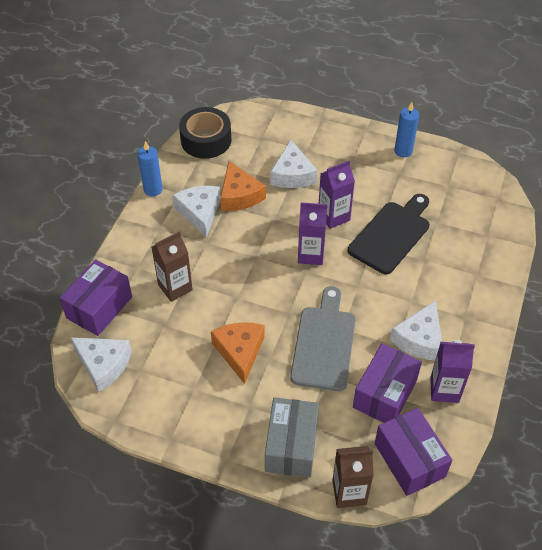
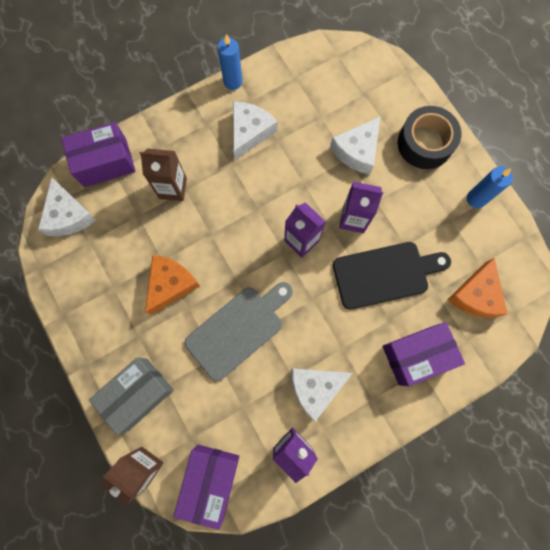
camera: 40 degrees right, 25 degrees up
black tape [179,107,231,159] -> black tape moved to [398,106,461,169]
orange cheese [220,161,266,211] -> orange cheese moved to [447,258,508,318]
purple box [353,343,422,423] -> purple box moved to [382,322,465,386]

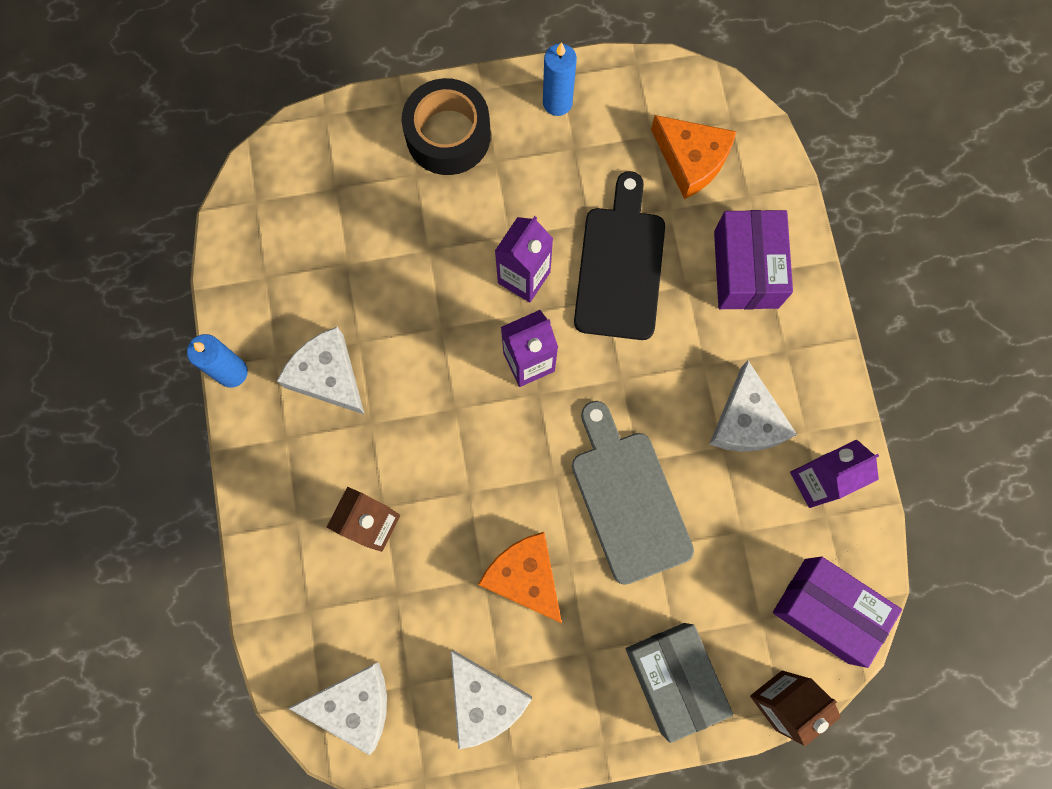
camera: 70 degrees left, 0 degrees up
purple box [61,122,136,187] -> none
white cheese [330,117,380,175] -> white cheese moved to [451,650,532,750]

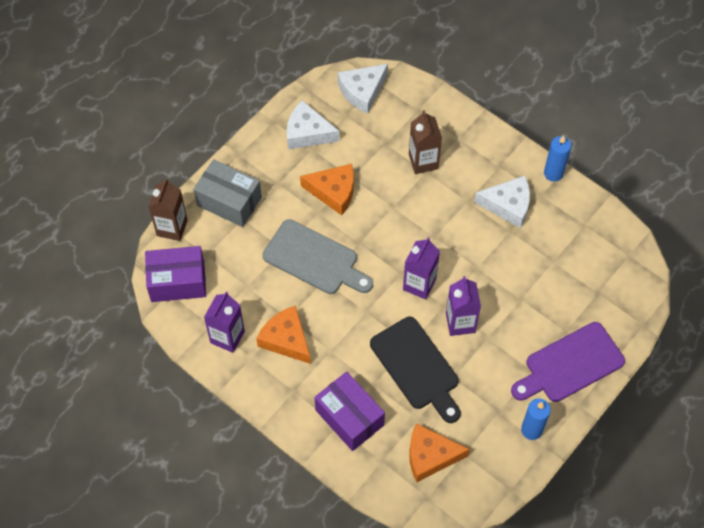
camera: 140 degrees right, 15 degrees down
black tape [402,78,491,175] -> purple cutting board [511,322,625,402]
white cheese [709,361,797,452] -> orange cheese [256,306,311,364]

